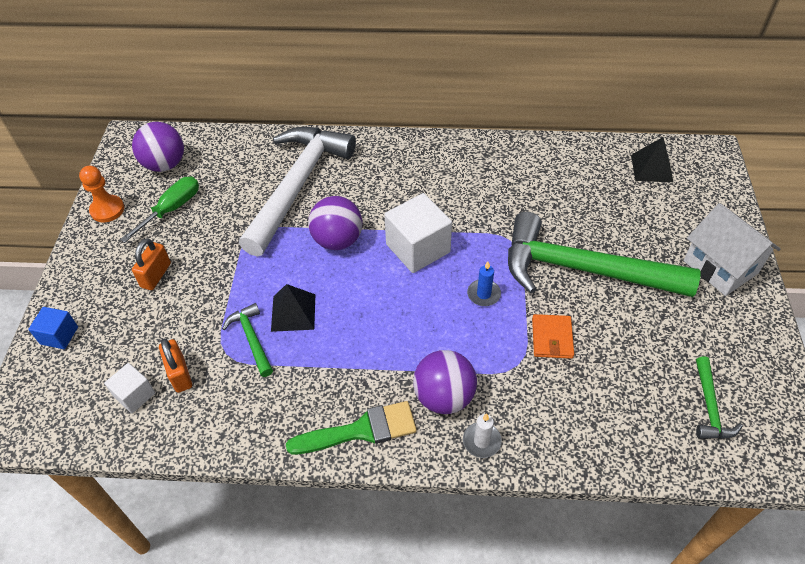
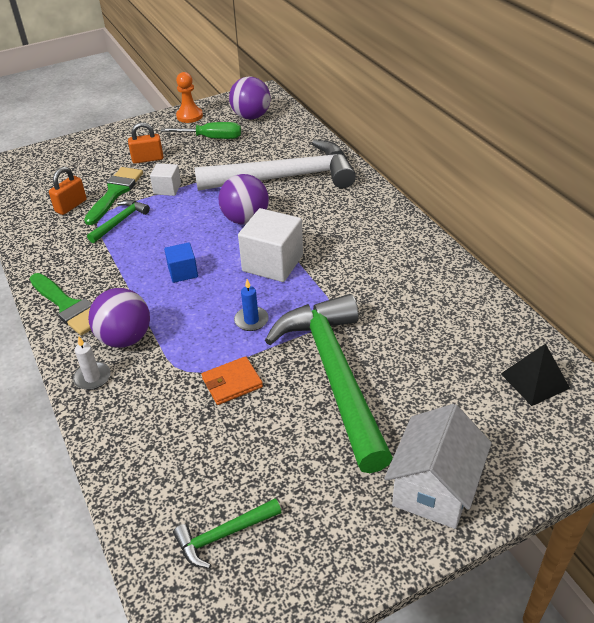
camera: 60 degrees right, 10 degrees down
blue cube [28,307,78,349] -> blue cube moved to [164,242,198,283]
white cube [104,363,155,413] -> white cube moved to [150,163,181,196]
black pyramid [271,284,315,332] -> none
none -> green brush [84,167,143,225]

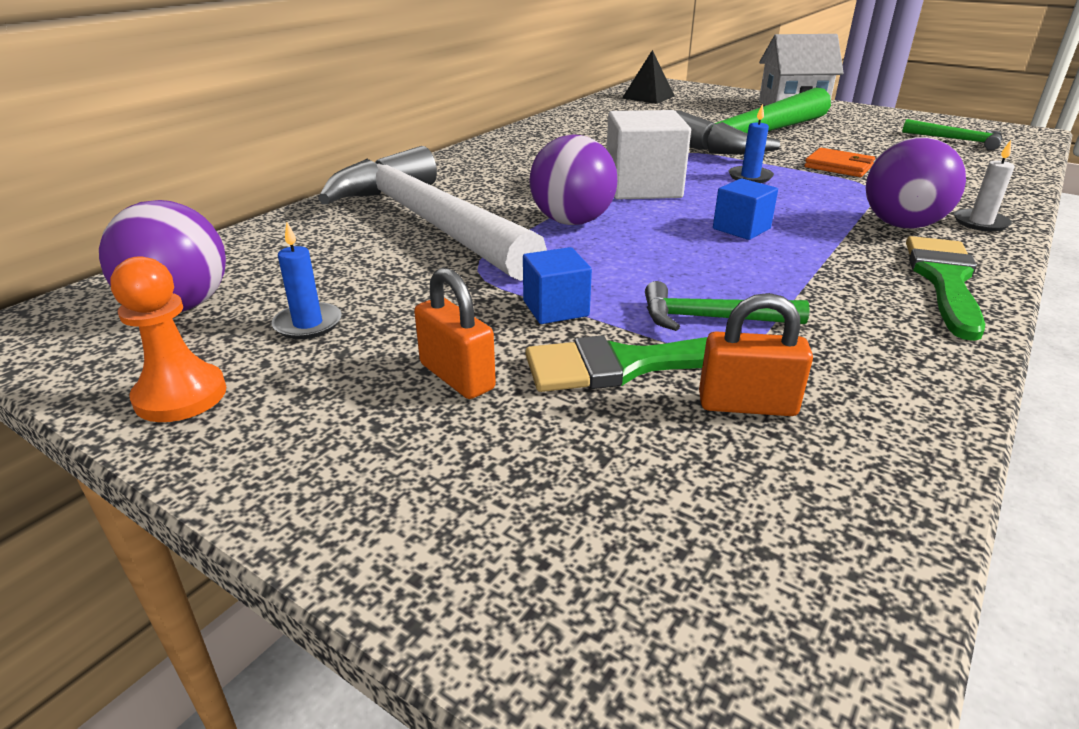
camera: 120 degrees left, 10 degrees down
white cube [150,163,181,196] -> blue cube [523,247,592,324]
green screwdriver [161,122,241,139] -> blue candle [271,222,342,339]

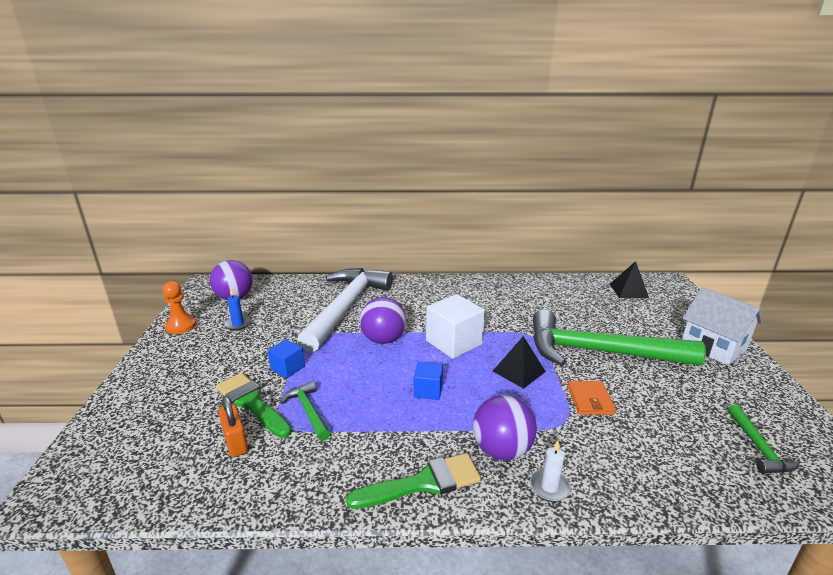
camera: 55 degrees right, 5 degrees down
orange padlock [414,267,496,399] -> none
blue candle [729,104,774,183] -> black pyramid [493,336,546,389]

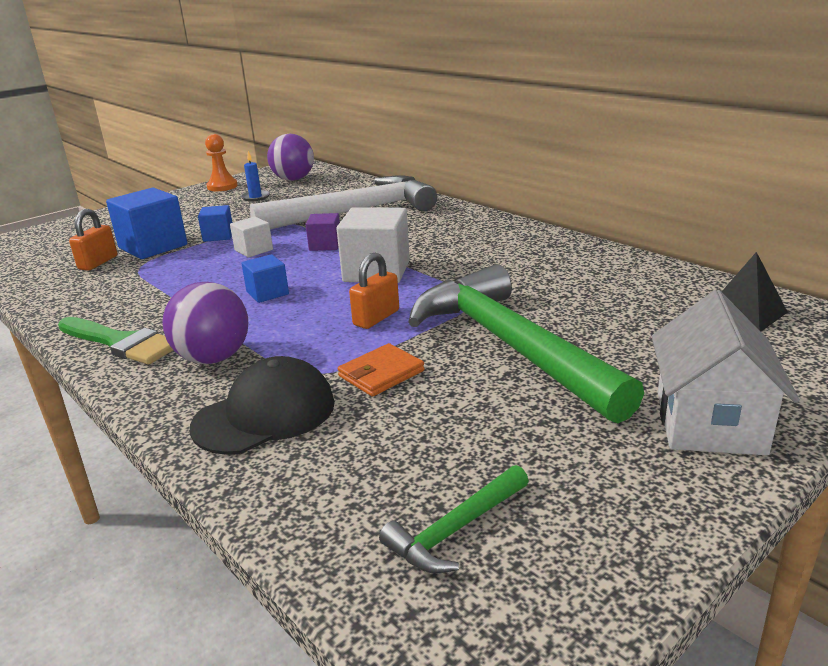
camera: 50 degrees right, 0 degrees up
green brush [216,373,292,438] -> blue cube [106,187,187,259]
green hammer [280,381,330,441] -> none
purple ball [360,297,406,344] -> purple cube [306,213,340,251]
black pyramid [493,336,546,389] -> orange padlock [349,253,399,329]
white candle [530,440,571,502] -> none
none -> black cap [190,356,335,455]
none -> white cube [230,217,273,257]

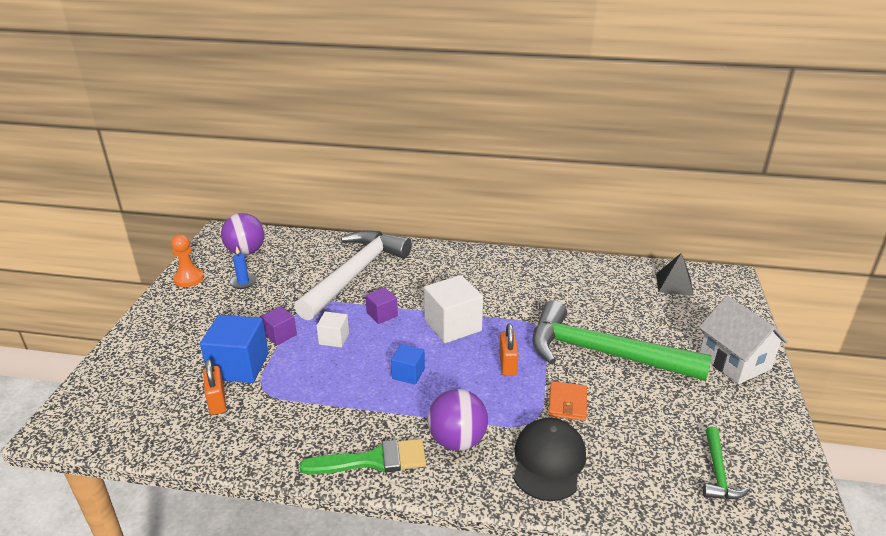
camera: 40 degrees left, 5 degrees up
blue cube [198,205,232,242] -> purple cube [261,306,297,345]

